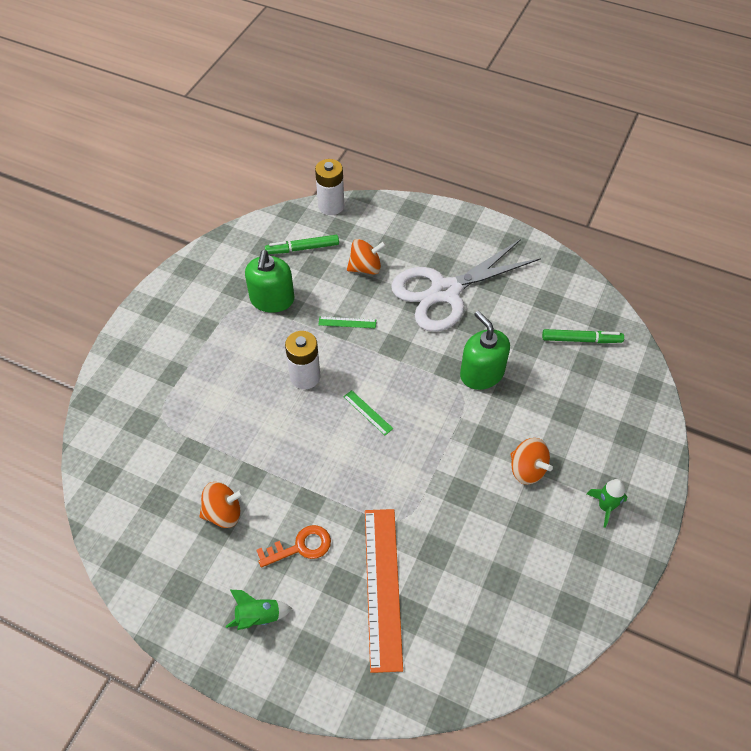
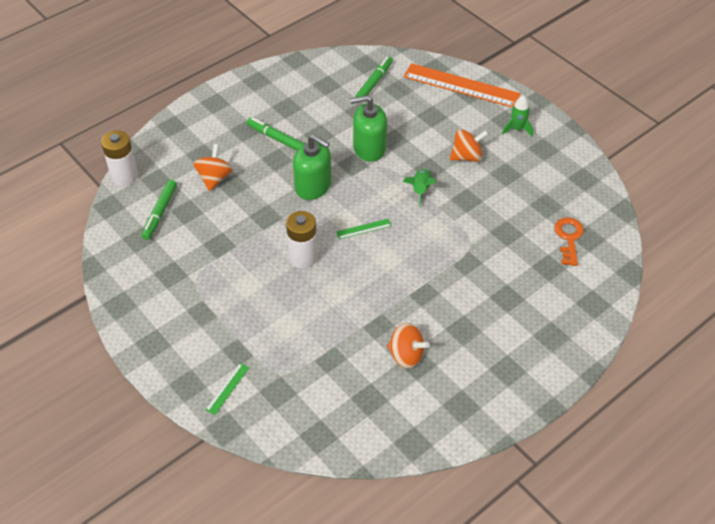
camera: 65 degrees left, 5 degrees down
orange spinning top [199,482,244,528] -> orange spinning top turned 105 degrees clockwise [387,323,429,369]
green rocket [226,590,292,630] -> green rocket moved to [403,168,436,207]
green soap dispenser [245,250,294,313] -> green soap dispenser moved to [293,135,332,200]
orange key [256,525,331,568] -> orange key moved to [554,217,584,266]
green ruler [318,317,376,328] -> green ruler moved to [205,363,249,415]
orange ruler [365,509,403,673] -> orange ruler moved to [404,63,521,107]
white scissors [391,239,541,332] -> green marker [246,117,305,151]

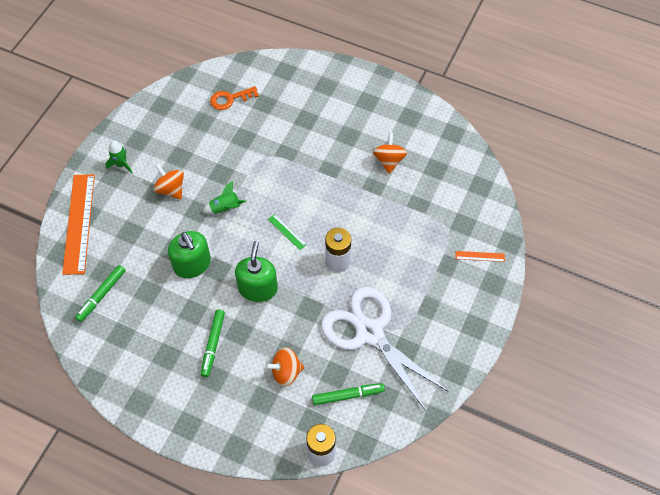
camera: 115 degrees left, 10 degrees up
green ruler [205,363,249,415] -> orange ruler [456,251,505,262]
green marker [355,56,393,98] -> green marker turned 60 degrees counterclockwise [75,265,126,322]
none -> white scissors [321,286,449,411]

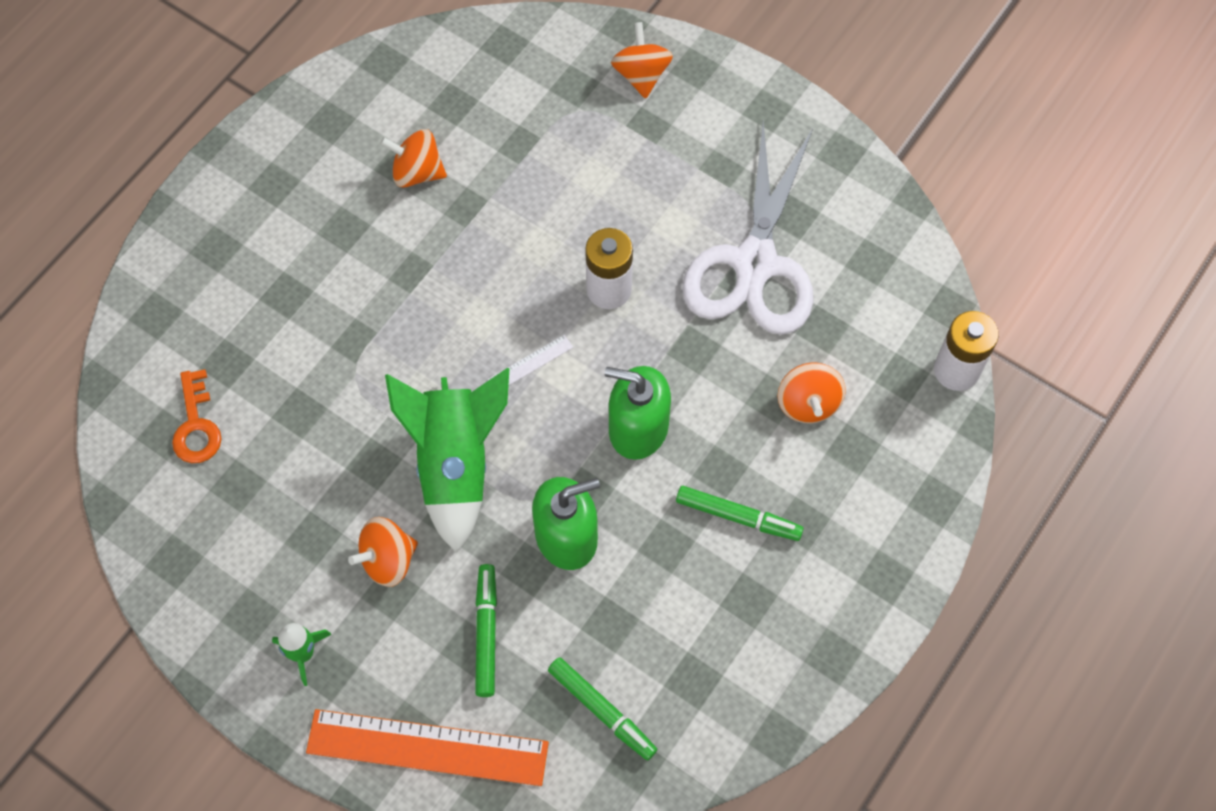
camera: 80 degrees left, 5 degrees up
green rocket [203,181,247,214] -> green rocket [385,368,510,553], size x2.12
green ruler [268,214,307,250] -> white ruler [488,335,573,386]
green marker [312,383,385,405] -> green marker moved to [475,564,497,697]
white scissors [321,286,449,411] -> white scissors turned 45 degrees counterclockwise [682,121,813,335]
orange ruler [456,251,505,262] -> orange spinning top [611,22,673,99]

